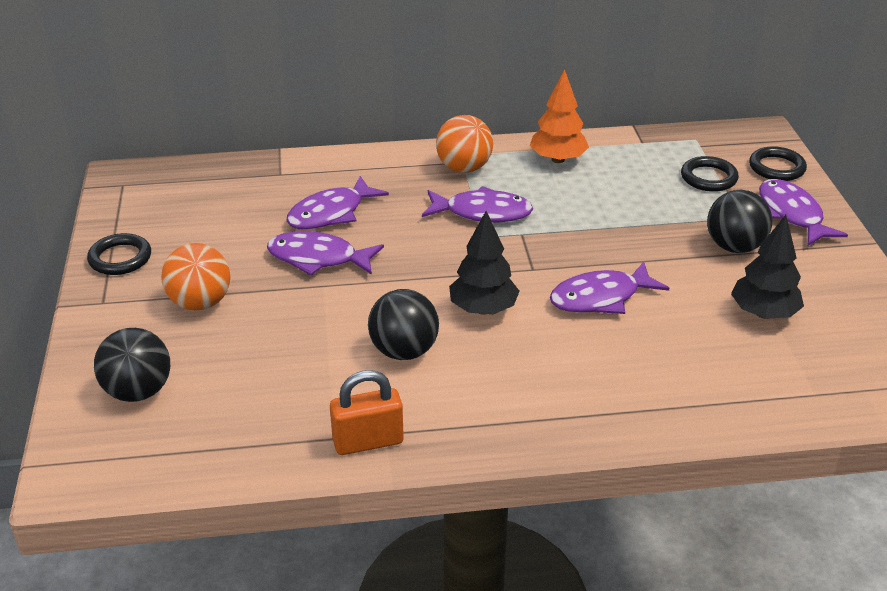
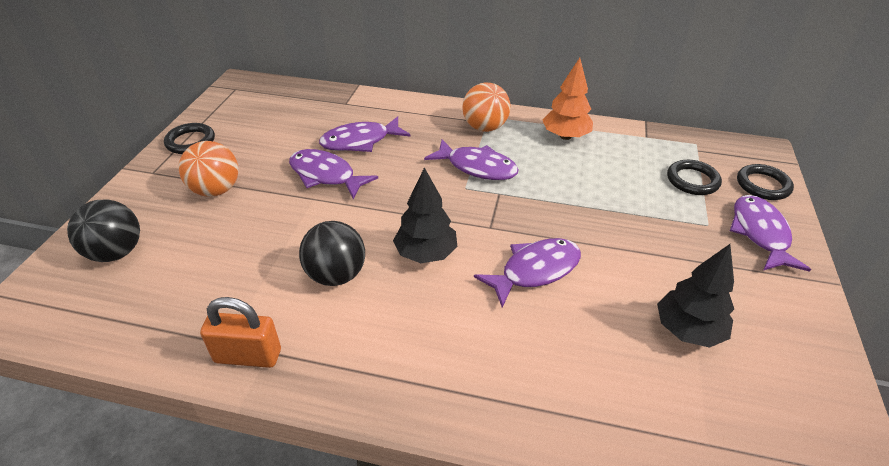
camera: 20 degrees right, 5 degrees up
purple fish [550,261,669,314] -> purple fish turned 150 degrees clockwise [474,238,581,308]
black ball [707,190,772,253] -> none

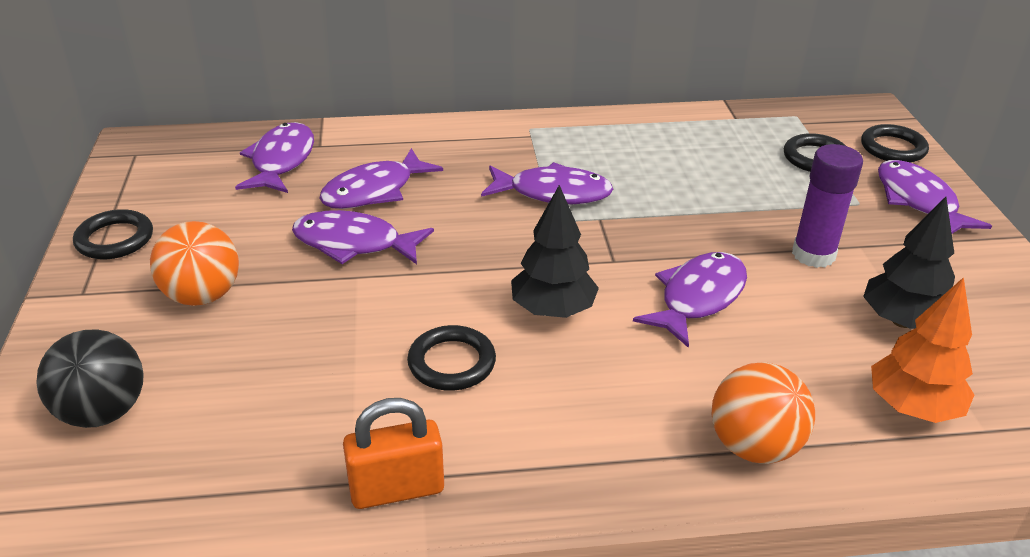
camera: 20 degrees left, 5 degrees down
black ball [299,221,365,286] -> black ring [407,325,496,391]
orange ball [462,83,511,132] -> orange ball moved to [712,362,815,464]
orange tree [543,58,593,140] -> orange tree moved to [871,277,974,423]
none -> purple fish [235,122,314,193]
none -> purple glue stick [792,144,863,268]

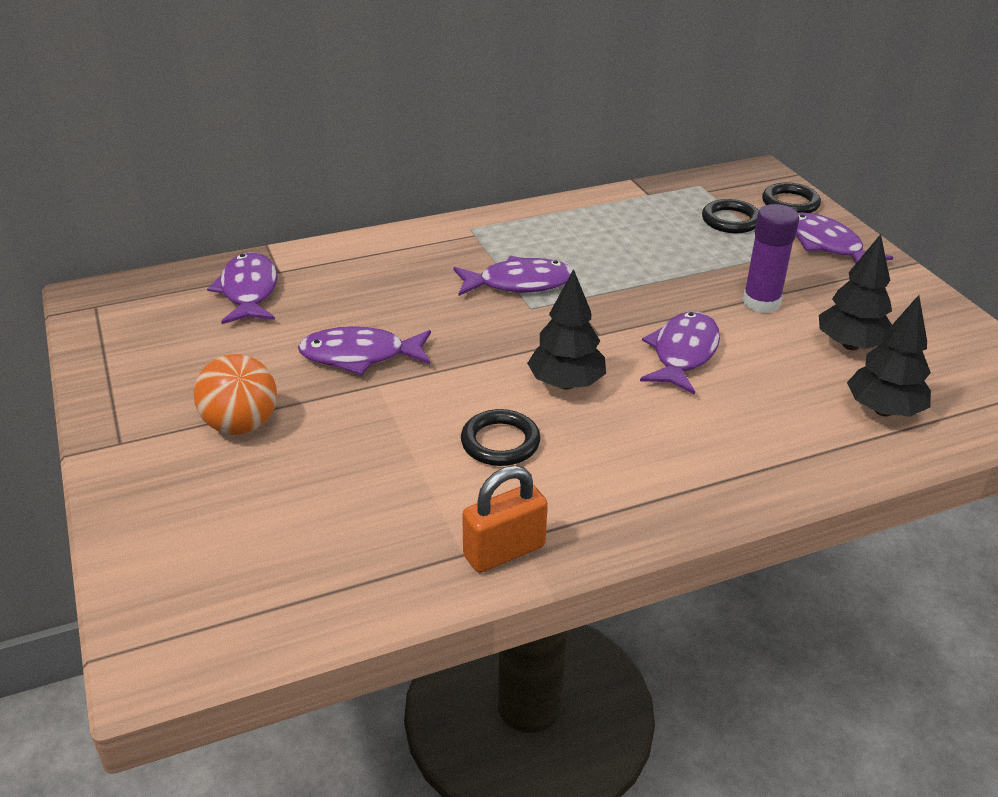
camera: 15 degrees left, 0 degrees up
black ball [36,329,144,428] -> none
black ring [73,209,153,259] -> none
purple fish [319,148,443,209] -> none
orange ball [712,362,815,464] -> none
orange tree [871,277,974,423] -> black tree [847,295,931,417]

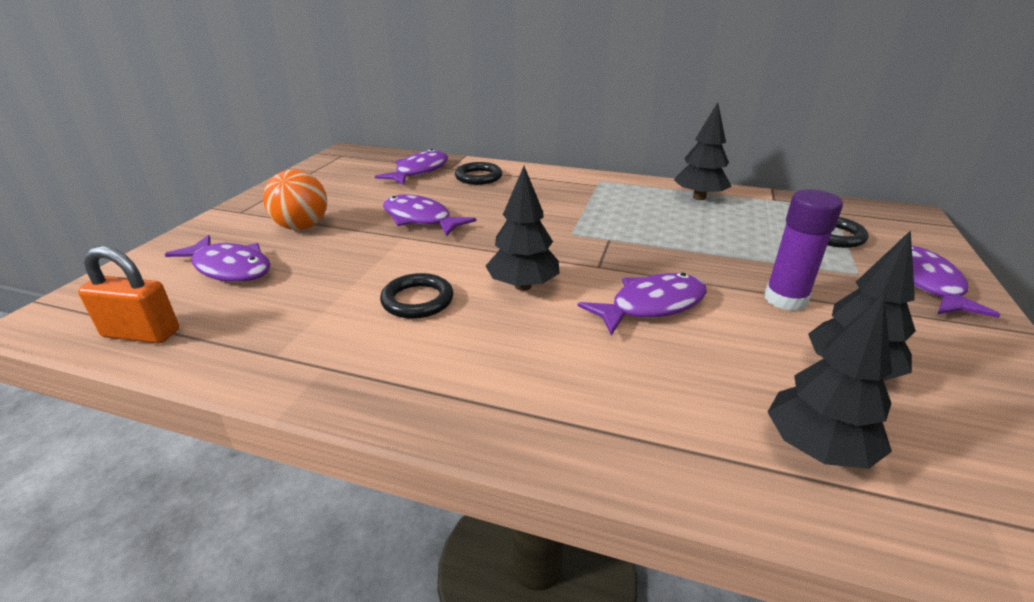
camera: 40 degrees right, 5 degrees down
purple fish [453,256,573,296] -> purple fish moved to [165,235,270,282]
orange padlock [462,466,548,573] -> orange padlock moved to [78,246,179,344]
black ring [762,182,821,213] -> black ring moved to [455,162,502,185]
none -> black tree [674,102,732,200]

